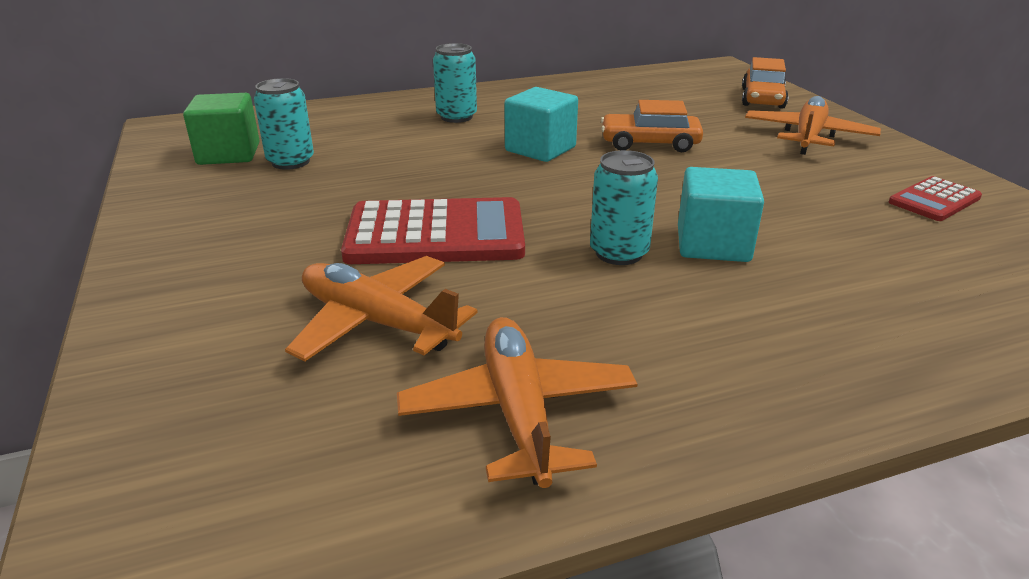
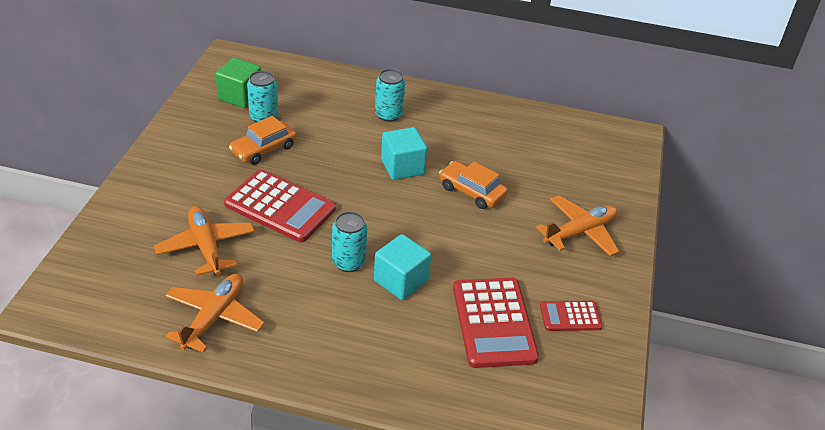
camera: 30 degrees right, 10 degrees up
orange car [742,57,789,109] -> orange car moved to [229,116,296,165]
none -> red calculator [453,278,539,368]

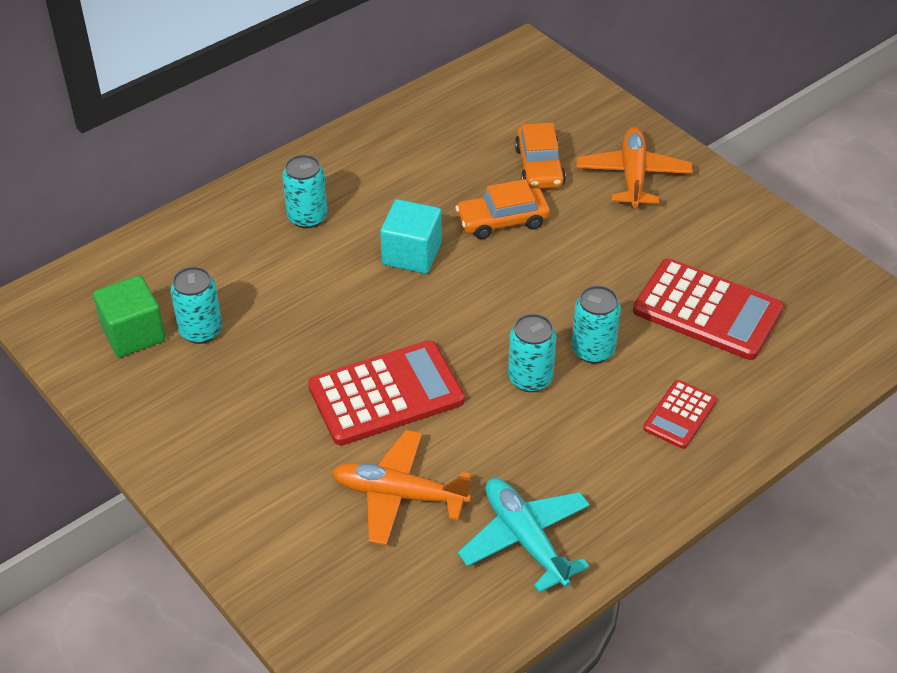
camera: 50 degrees left, 5 degrees up
orange plane [165,273,264,353] -> turquoise plane [458,478,590,593]
orange car [229,116,296,165] -> orange car moved to [515,123,566,189]
turquoise cube [374,234,431,300] -> turquoise can [571,285,621,363]
red calculator [540,301,602,331] -> red calculator moved to [643,380,717,449]

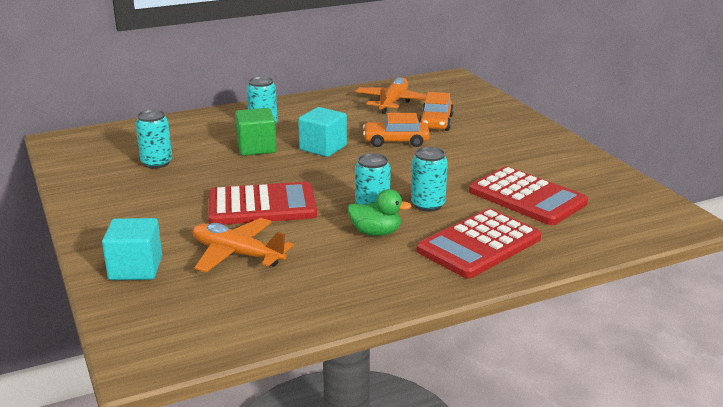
camera: 15 degrees right, 20 degrees down
green cube [93,275,166,357] -> green cube moved to [235,108,277,156]
turquoise plane [458,478,590,593] -> none
orange plane [576,127,693,208] -> orange plane moved to [356,78,427,114]
red calculator [643,380,717,449] -> red calculator [417,208,541,278], size x1.87
none -> turquoise cube [102,218,162,280]
none -> green duck [348,189,411,236]

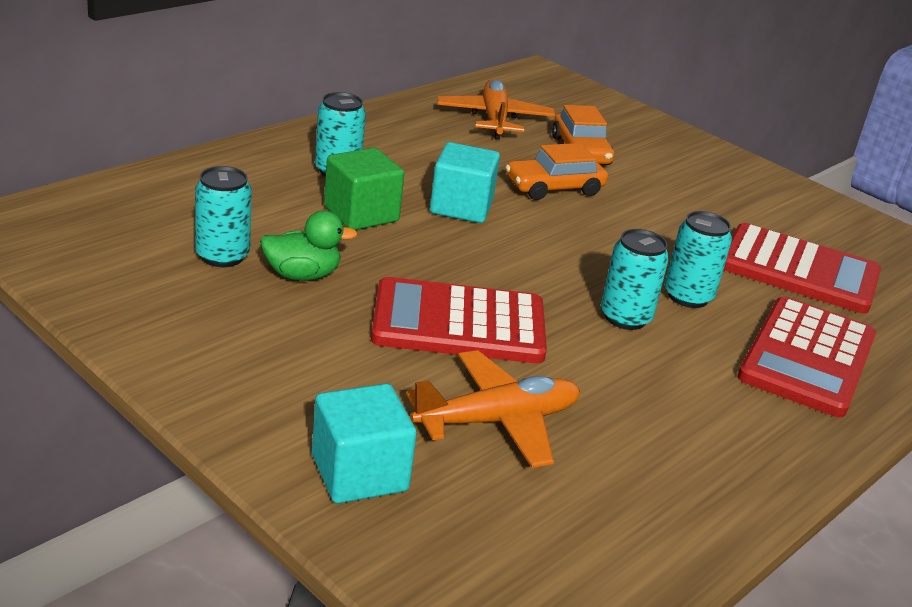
camera: 25 degrees left, 5 degrees up
orange plane [192,218,294,272] -> orange plane turned 150 degrees clockwise [406,350,580,468]
red calculator [208,182,317,225] -> red calculator turned 150 degrees counterclockwise [371,277,547,363]
green duck [348,189,411,236] -> green duck moved to [260,210,358,281]

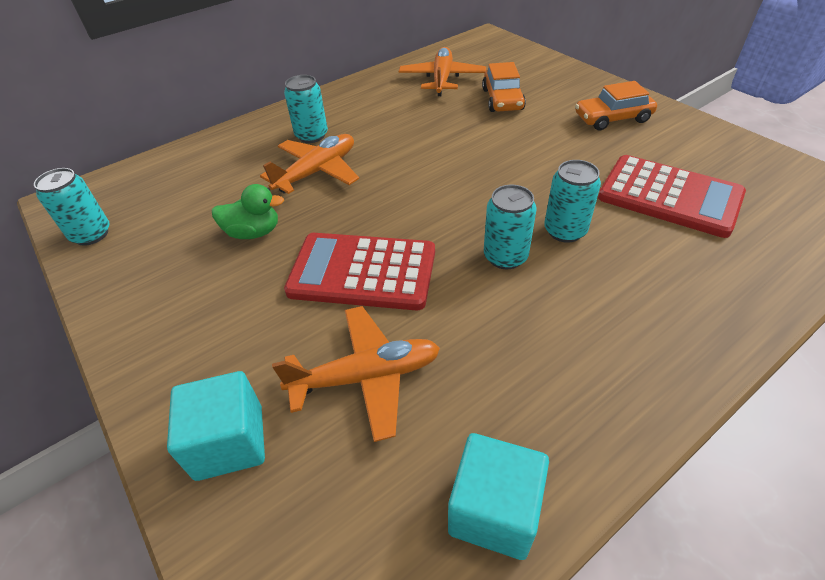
camera: 15 degrees right, 15 degrees up
turquoise can [195,166,252,267] -> turquoise can moved to [34,168,110,246]
green cube [324,148,404,230] -> orange plane [260,134,359,194]
turquoise cube [430,142,500,223] -> turquoise cube moved to [448,433,549,560]
orange car [505,143,608,200] -> orange car moved to [575,81,657,130]
red calculator [738,296,876,417] -> none

